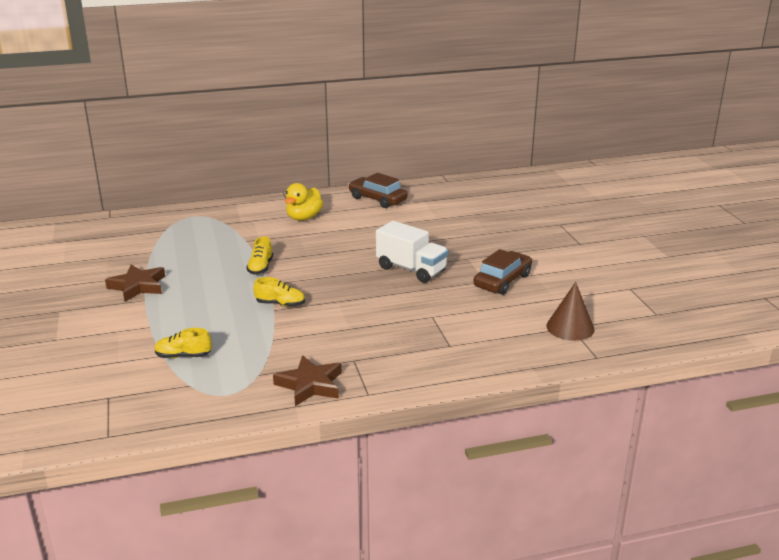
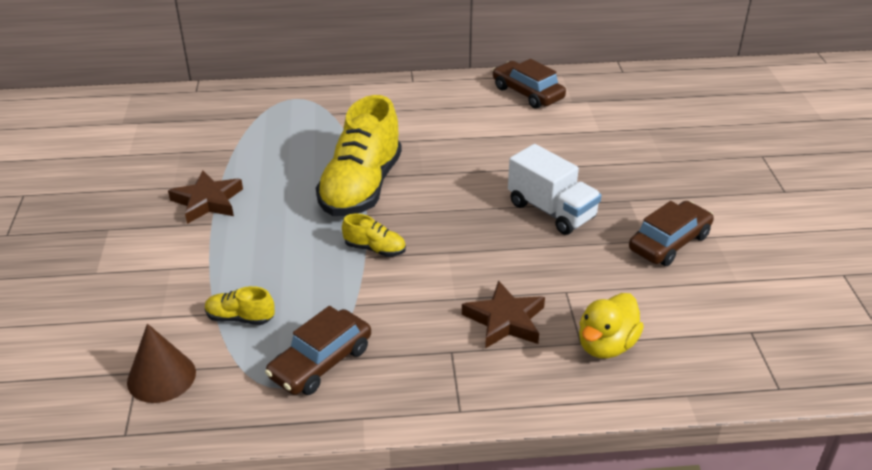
camera: 10 degrees right, 10 degrees up
yellow shoe [246,236,273,275] -> yellow shoe [316,95,402,216], size x2.29
brown star [273,355,342,406] -> brown star moved to [462,280,545,349]
yellow duck [285,183,323,221] -> yellow duck moved to [579,293,644,359]
brown cone [546,282,595,341] -> brown cone moved to [127,324,196,403]
none -> brown car [265,306,371,395]

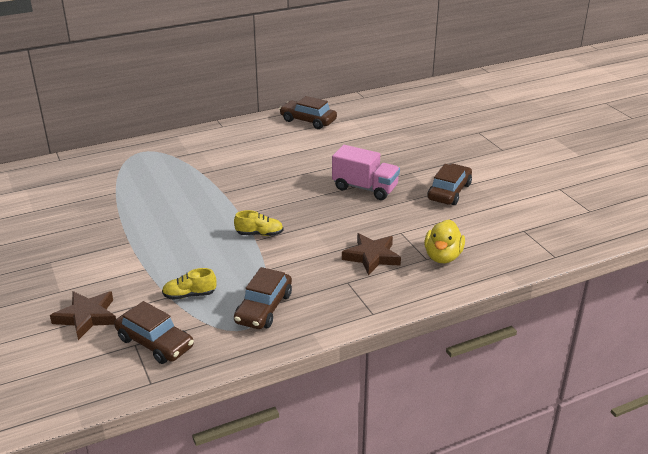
camera: 20 degrees left, 5 degrees down
brown cone [127,324,196,403] -> brown car [114,301,194,364]
brown star [168,171,243,224] -> brown star moved to [50,291,116,340]
yellow shoe [316,95,402,216] -> none
white truck [508,144,602,235] -> pink truck [332,145,400,200]

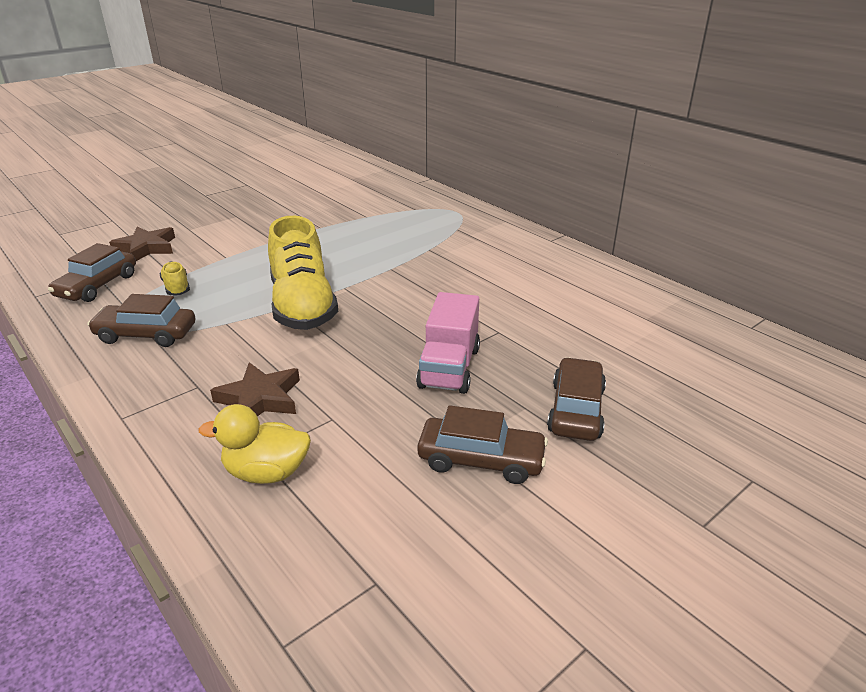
camera: 75 degrees right, 0 degrees up
yellow shoe [234,210,283,236] -> yellow shoe [268,216,338,330], size x2.29
brown car [279,96,337,129] -> brown car moved to [547,357,606,441]

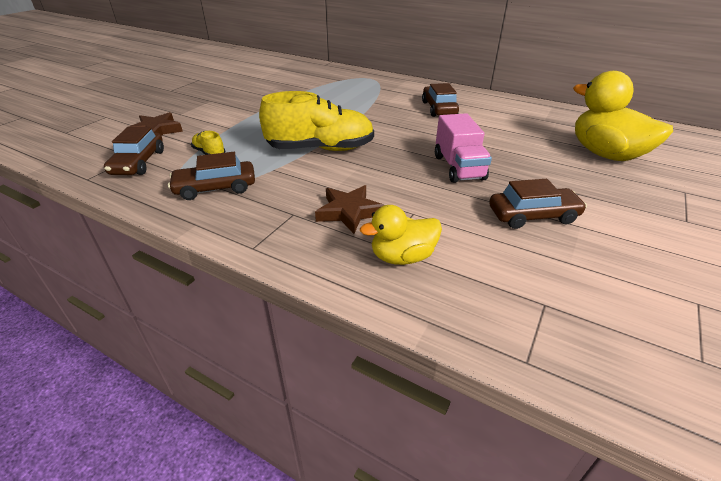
camera: 20 degrees left, 5 degrees up
yellow shoe [268,216,338,330] -> yellow shoe turned 60 degrees counterclockwise [259,91,374,151]
brown car [547,357,606,441] -> brown car moved to [422,83,459,117]
none -> yellow duck [573,71,673,161]

